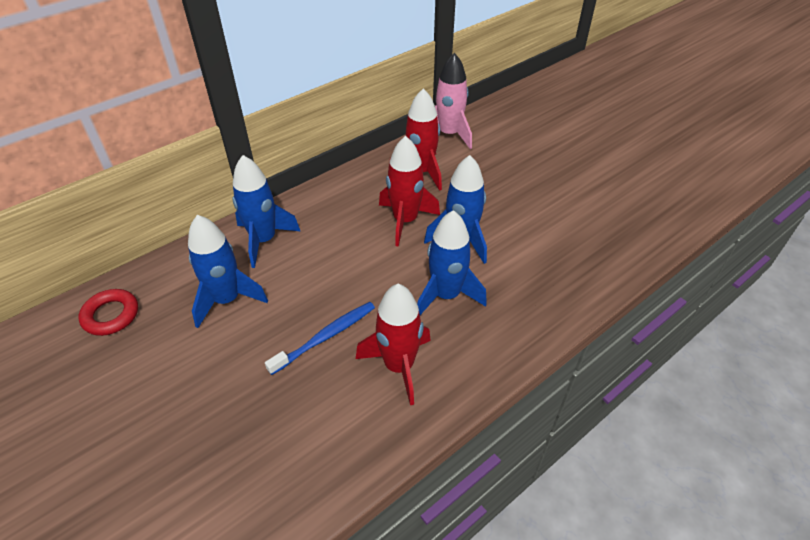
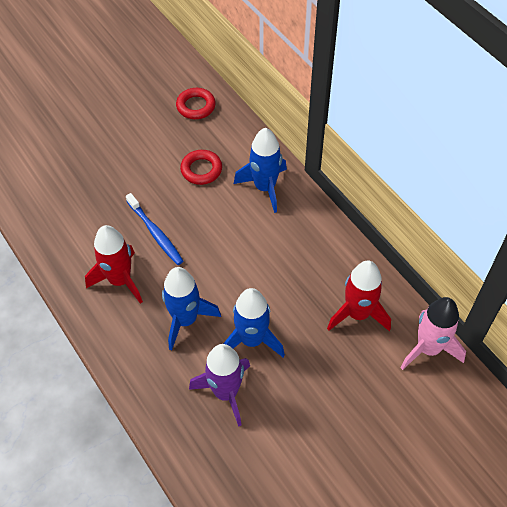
camera: 95 degrees right, 10 degrees up
blue rocket [188,215,268,328] -> red ring [180,150,222,185]
red rocket [379,136,440,247] -> none
none -> purple rocket [189,344,250,427]

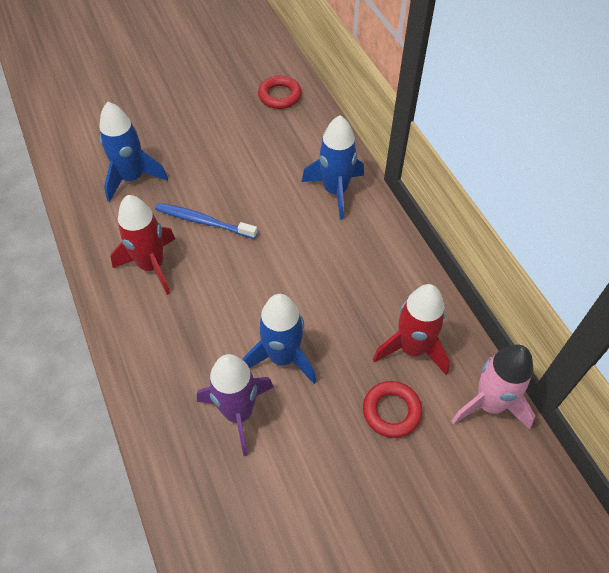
camera: 10 degrees right, 0 degrees up
blue toothbrush [126,193,183,265] -> blue toothbrush turned 135 degrees clockwise [155,203,257,239]
blue rocket [162,267,221,351] -> blue rocket moved to [99,102,168,202]
red ring [180,150,222,185] -> red ring moved to [363,381,422,438]

